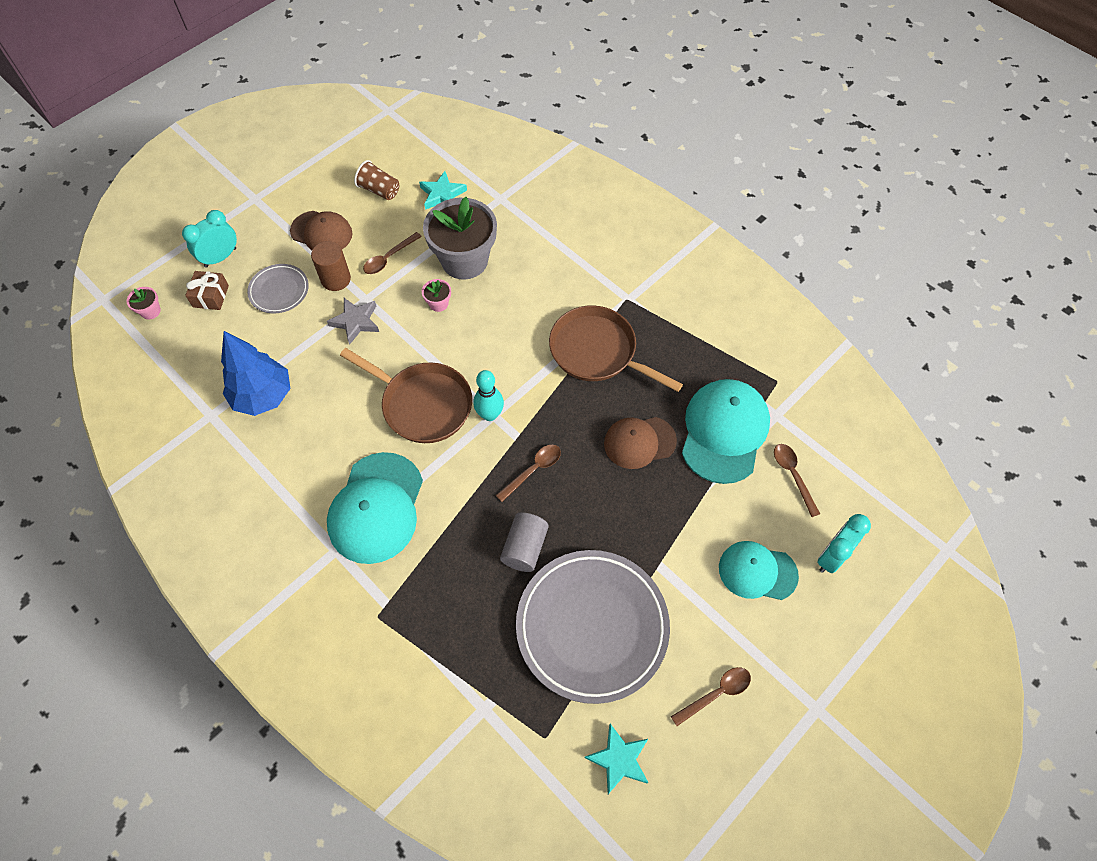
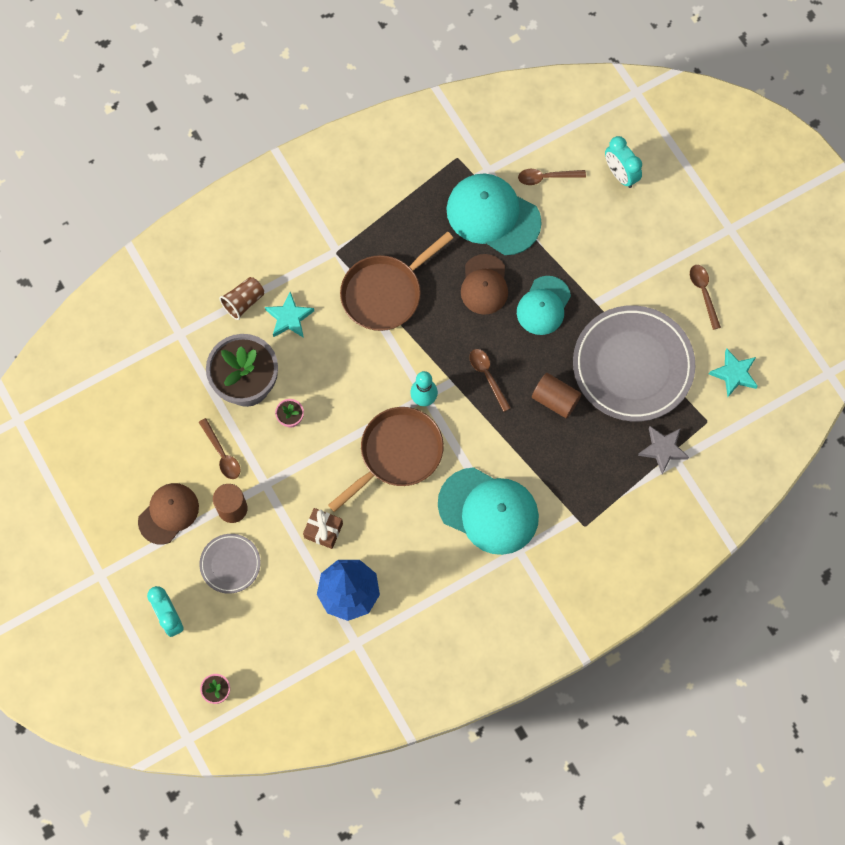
camera: 75 degrees left, 10 degrees up
brown gift [185,271,229,310] -> brown gift moved to [303,508,343,549]
grey star [327,298,379,345] -> grey star moved to [638,426,689,474]
brown cup [354,160,399,200] -> brown cup moved to [219,277,264,320]
turquoise star [419,171,467,210] -> turquoise star moved to [265,292,314,338]
grey cylinder [500,512,549,572] -> brown cylinder [532,373,582,418]
turquoise cap [719,541,799,600] -> turquoise cap moved to [517,276,571,335]

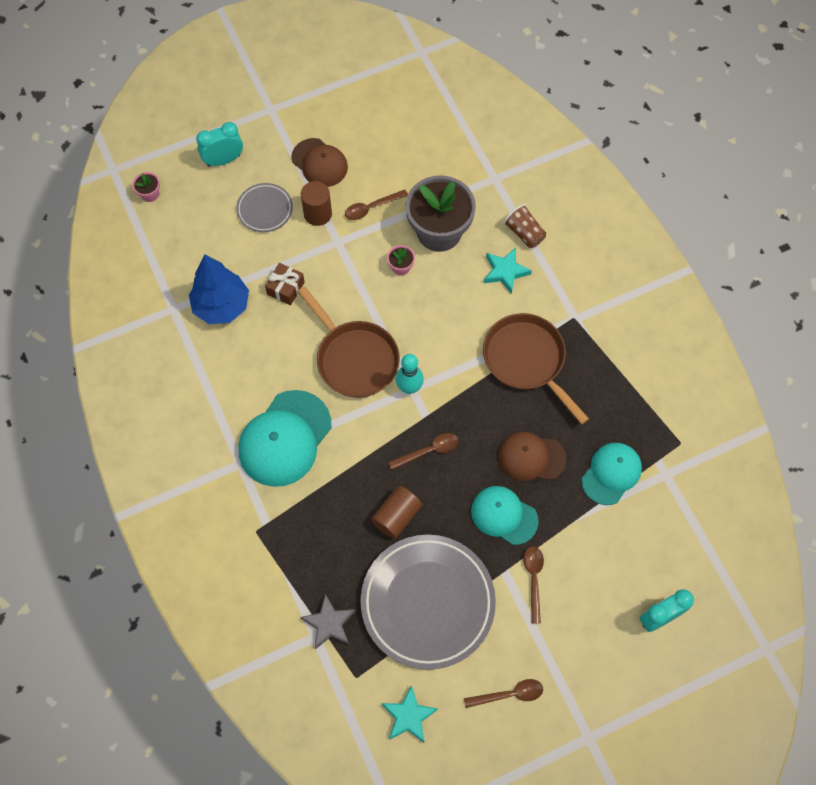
camera: 95 degrees right, 5 degrees down
turquoise cap [446,173,542,255] -> turquoise cap [582,443,642,505], size x0.64
brown spoon [518,169,586,185] -> brown spoon moved to [523,546,544,624]

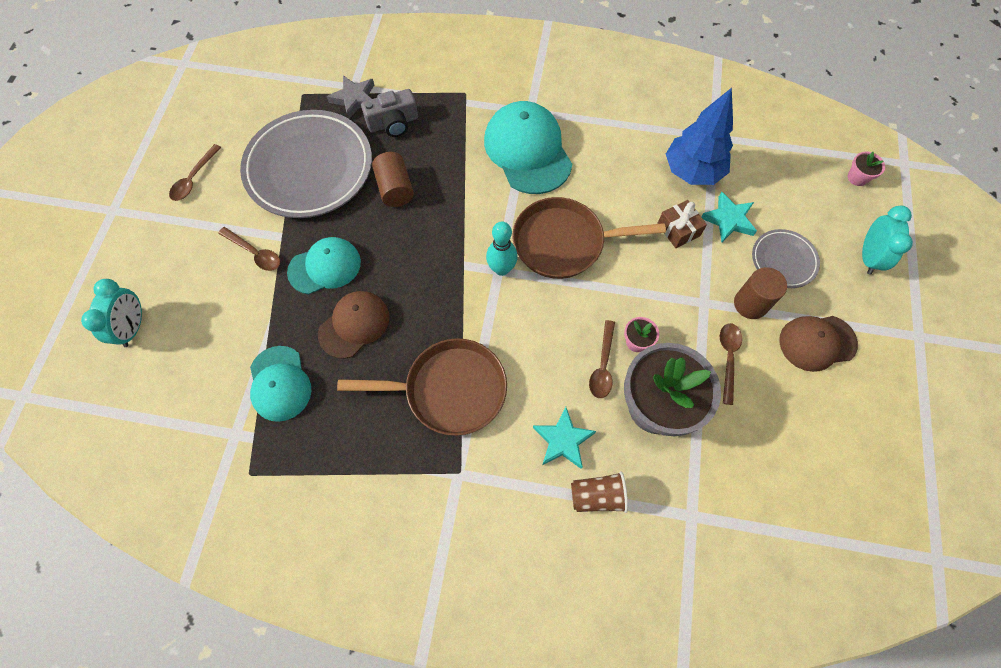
camera: 125 degrees right, 0 degrees up
turquoise star [382,685,438,743] -> turquoise star moved to [701,191,757,242]
brown spoon [388,433,458,470] -> brown spoon moved to [589,320,615,398]
none -> grey camera [361,89,418,137]

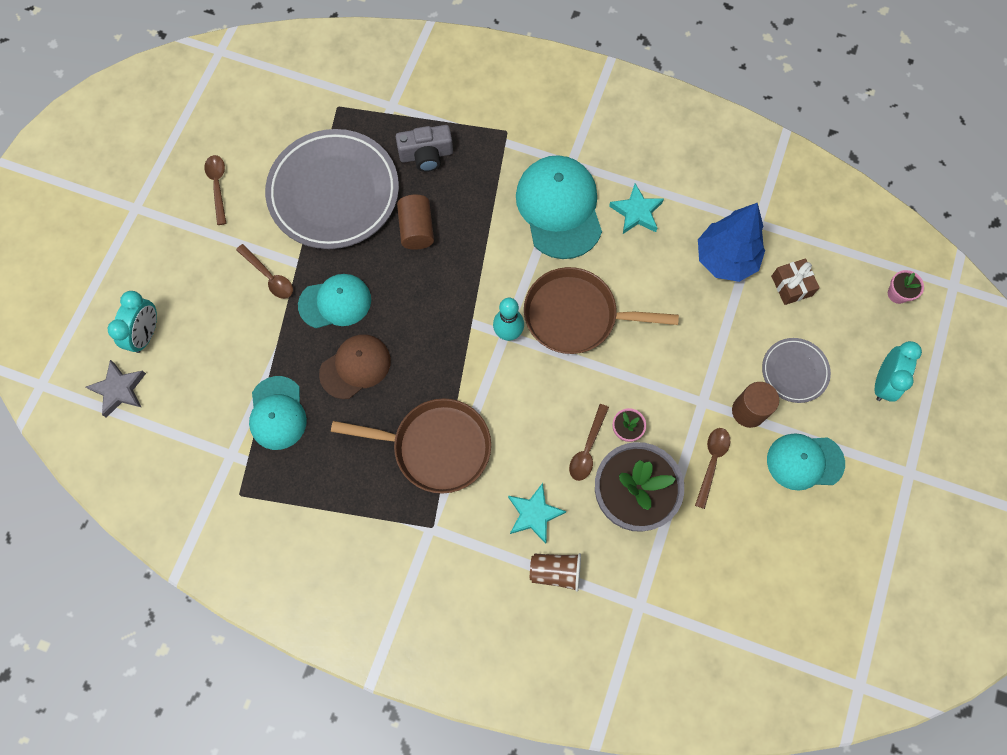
camera: 10 degrees right, 5 degrees up
brown spoon [169,144,221,201] -> brown spoon turned 135 degrees clockwise [204,155,226,225]
grey star [327,75,374,119] -> grey star moved to [86,360,146,418]
brown gift [657,200,707,248] -> brown gift moved to [771,259,820,305]
turquoise star [701,191,757,242] -> turquoise star moved to [609,184,664,234]
brown cap [779,316,858,372] -> turquoise cap [767,433,845,491]

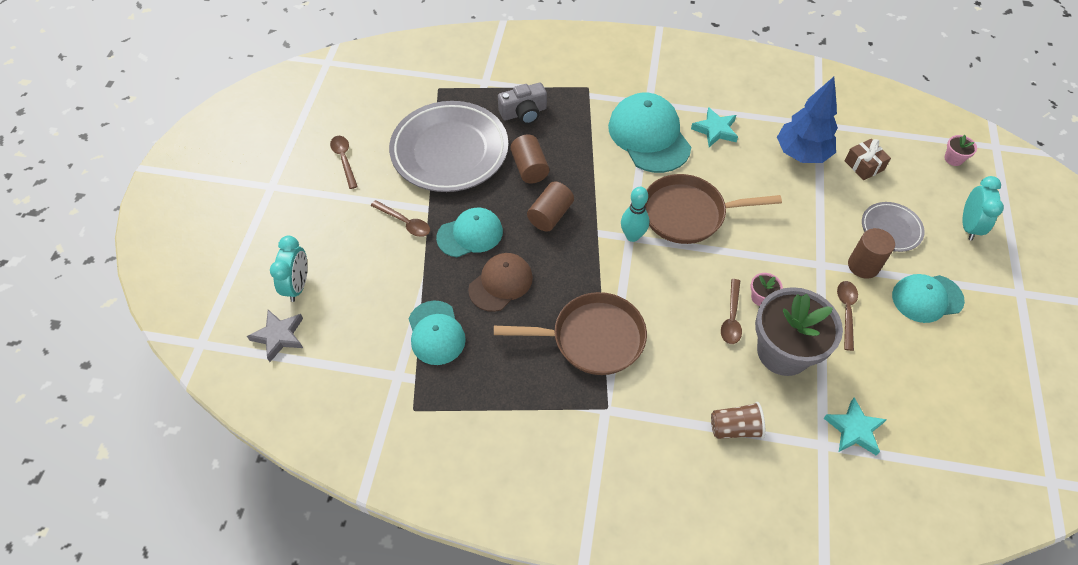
camera: 10 degrees left, 15 degrees down
turquoise star [508,483,566,544] -> turquoise star moved to [824,397,887,456]
none -> brown cylinder [527,182,574,232]

